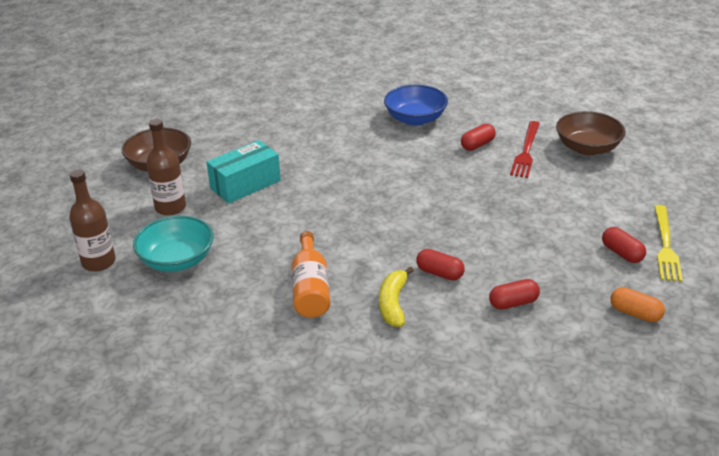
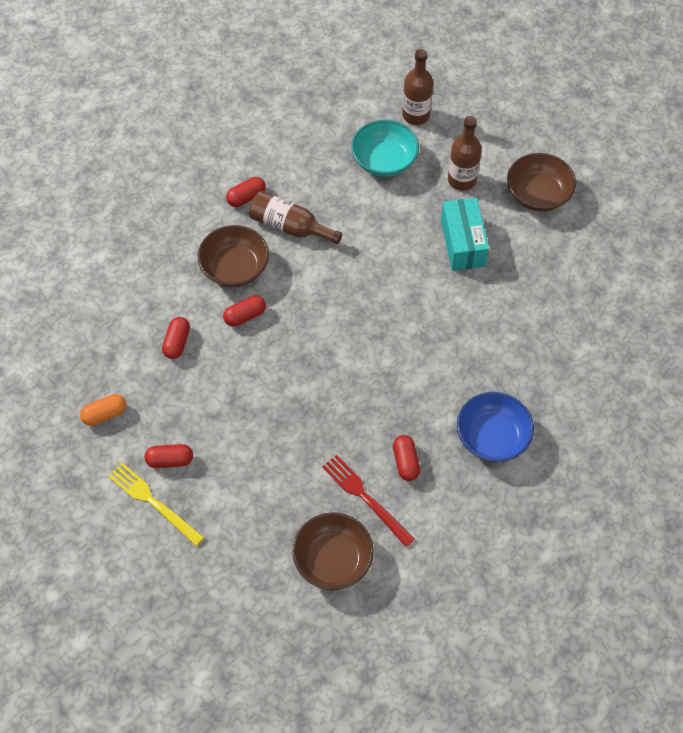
camera: 120 degrees right, 25 degrees up
orange bottle [292,231,330,318] -> brown bottle [249,191,342,244]
yellow banana [379,266,414,327] -> brown bowl [197,225,269,287]
none -> red capsule [226,177,266,207]

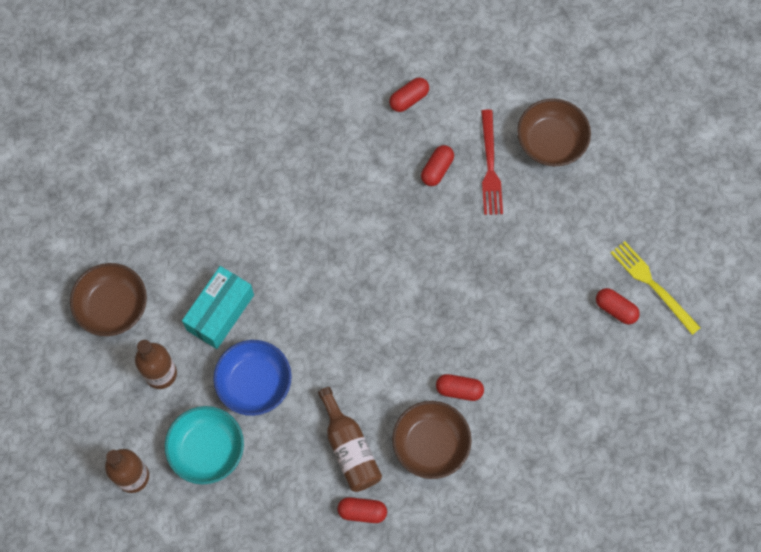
camera: 140 degrees left, 10 degrees up
orange capsule [80,394,126,426] -> none
yellow fork [108,463,204,546] -> yellow fork turned 150 degrees clockwise [611,241,701,335]
red capsule [162,317,190,359] -> red capsule moved to [389,77,429,112]
blue bowl [457,392,534,462] -> blue bowl moved to [213,340,292,416]

